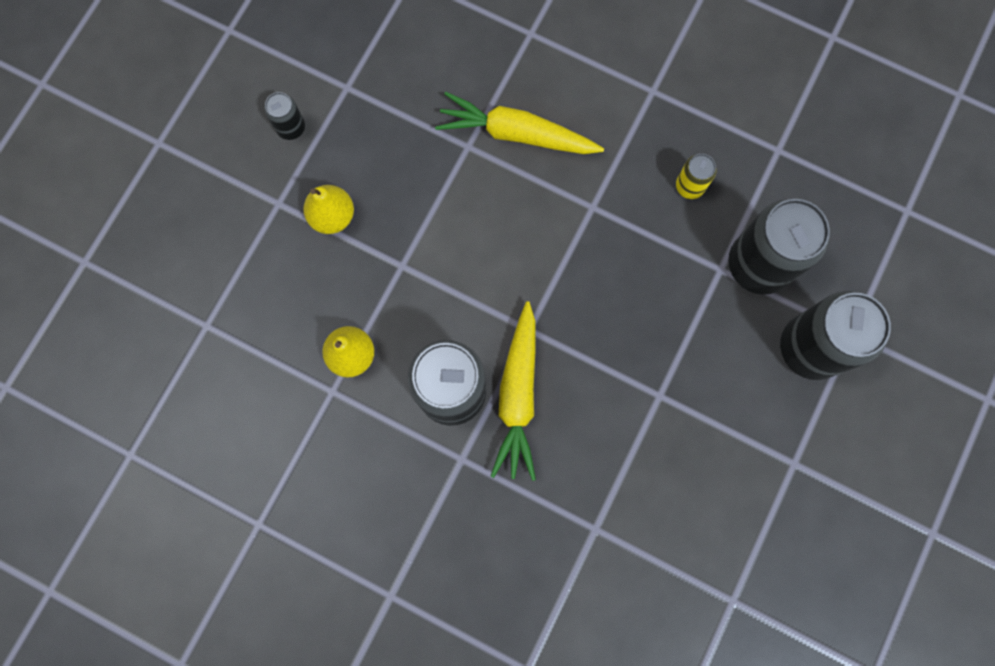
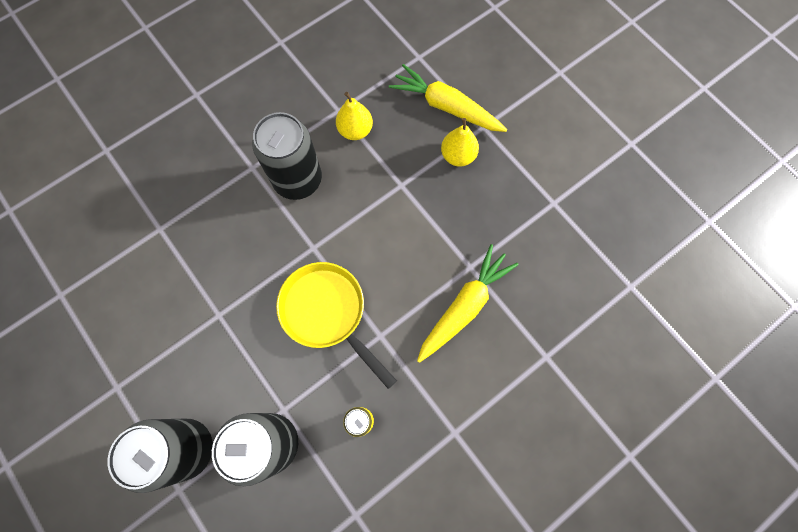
camera: 115 degrees right, 5 degrees down
black can [264,92,305,140] -> none
yellow carrot [491,301,536,481] -> yellow carrot moved to [389,64,507,132]
none -> yellow pan [276,262,397,389]

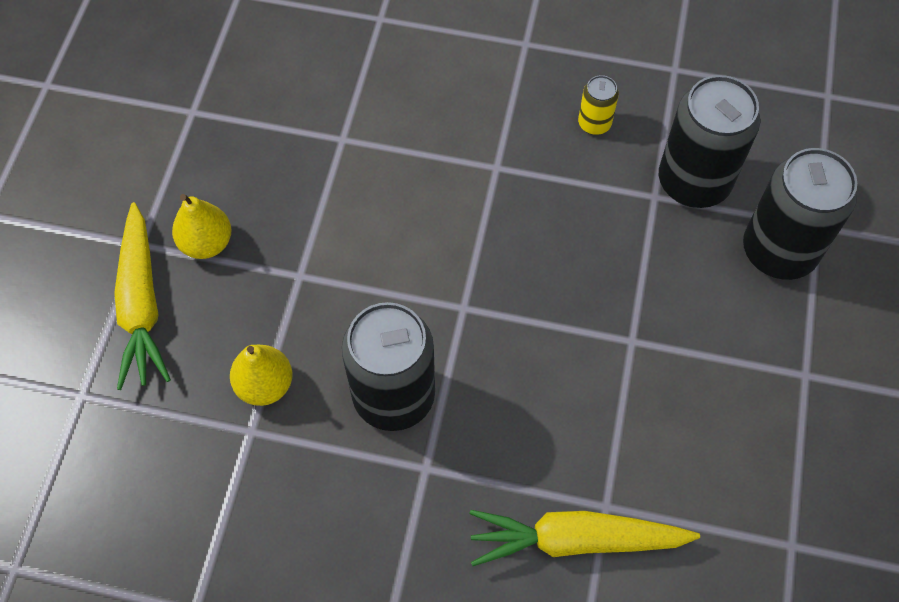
camera: 130 degrees left, 10 degrees down
yellow pan [276,262,397,389] -> none
yellow carrot [417,244,518,363] -> yellow carrot moved to [470,510,700,566]

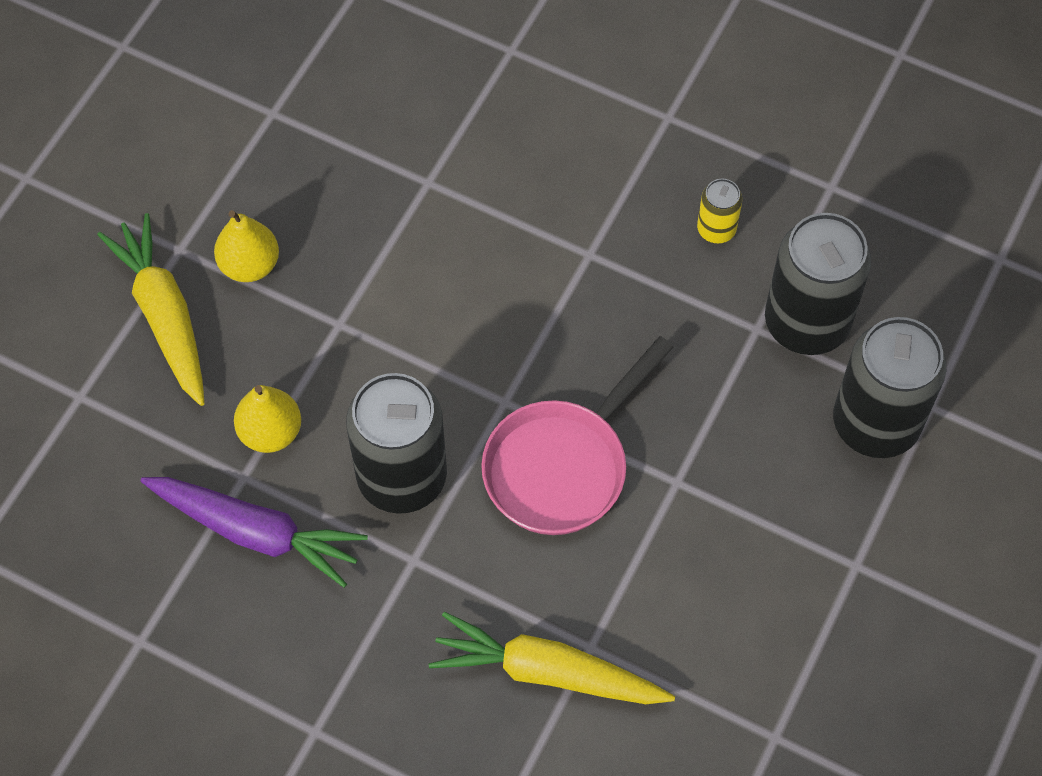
camera: 15 degrees right, 0 degrees up
yellow carrot [114,202,171,390] -> yellow carrot turned 150 degrees clockwise [97,213,205,406]
none -> purple carrot [141,477,368,588]
none -> pink pan [481,336,674,535]

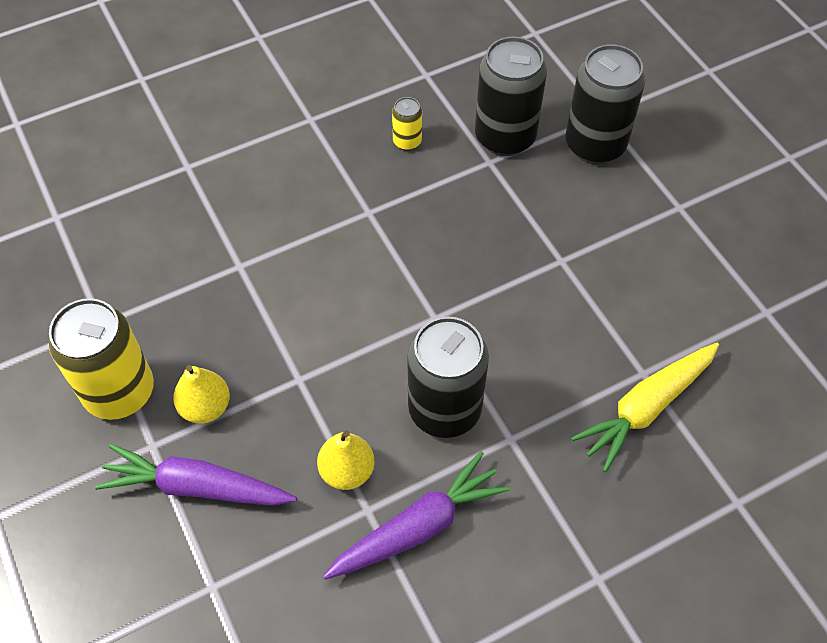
camera: 55 degrees left, 5 degrees down
yellow carrot [97,213,205,406] -> purple carrot [95,444,297,506]
pink pan [481,336,674,535] -> none
none -> yellow can [49,298,154,420]

